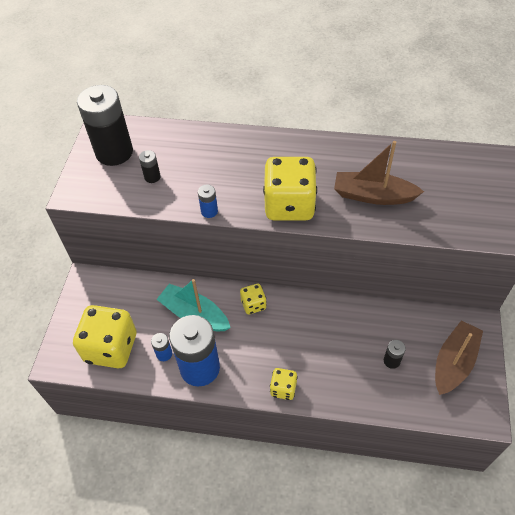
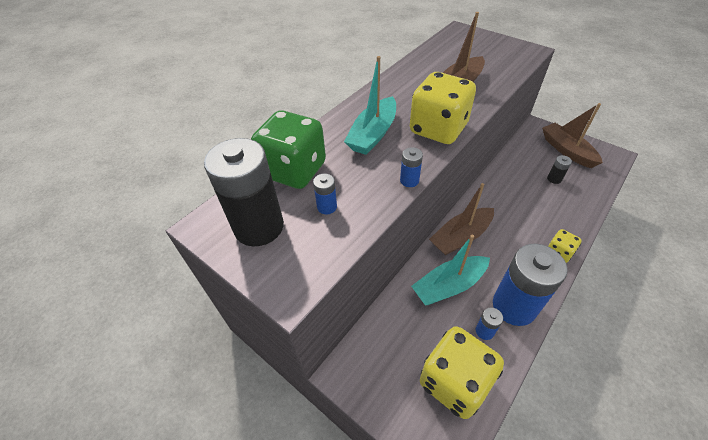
camera: 60 degrees left, 5 degrees down
black battery [139,150,161,183] -> blue battery [313,173,337,215]
yellow dice [240,284,267,314] -> brown boat [429,183,494,255]
none -> green dice [251,110,326,189]
none -> turquoise boat [344,56,396,155]

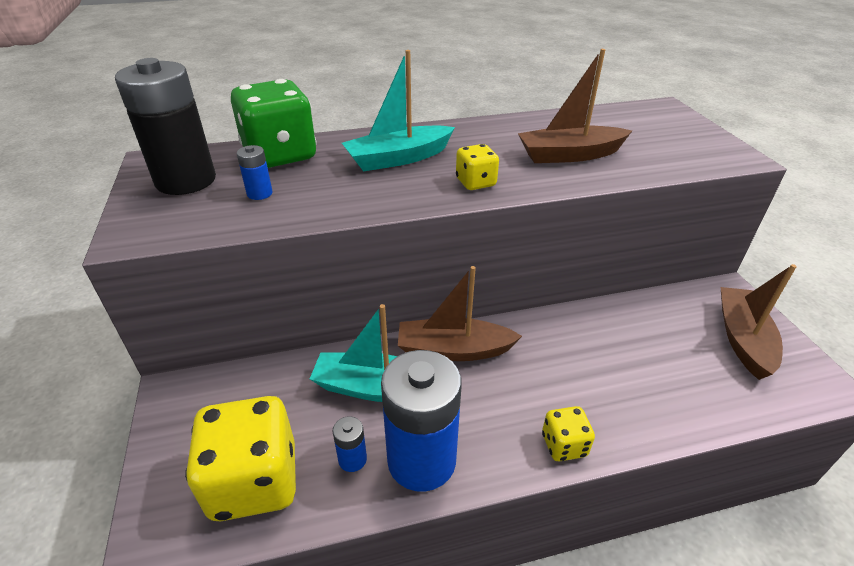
camera: 35 degrees right, 10 degrees down
blue battery [400,147,423,187] -> none
yellow dice [410,72,476,144] -> yellow dice [456,144,499,190], size x0.49
black battery [547,155,572,184] -> none

